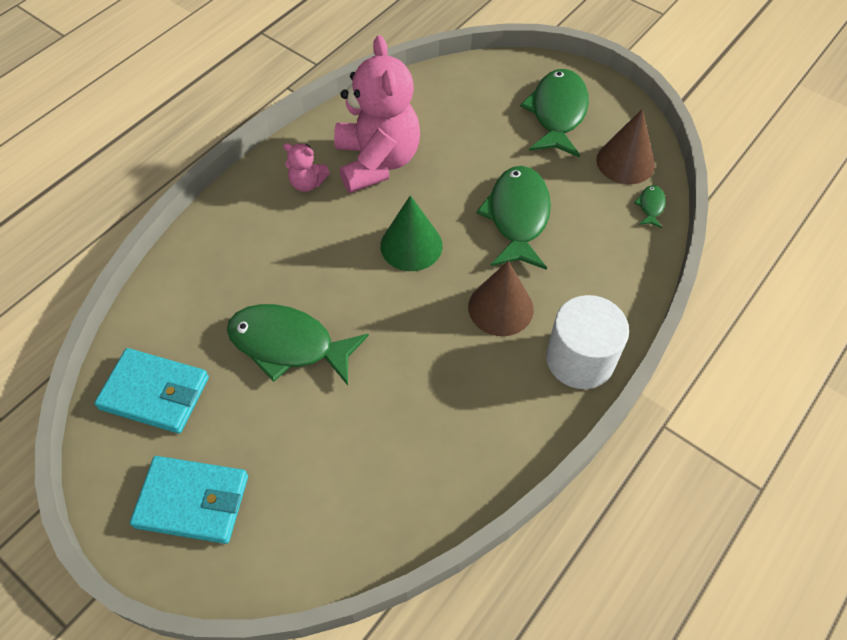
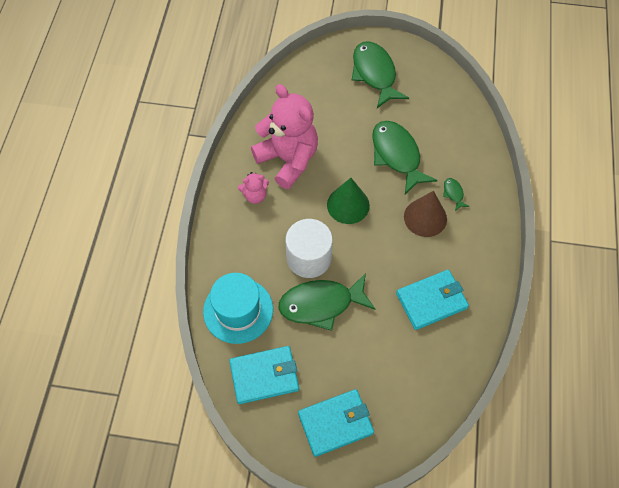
camera: 30 degrees left, 5 degrees up
white cylinder [546,295,629,389] -> white cylinder moved to [286,219,333,278]
brown cone [596,109,655,184] -> none
green fish [634,185,666,228] -> green fish moved to [443,178,470,211]
none -> turquoise hat [203,273,273,344]
none -> turquoise wallet [396,270,469,330]

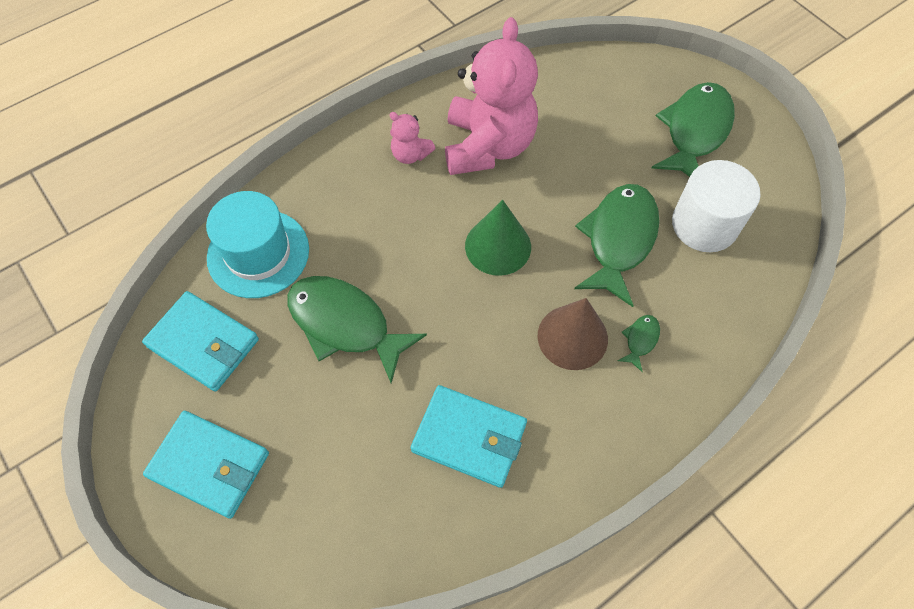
camera: 45 degrees right, 0 degrees up
white cylinder [286,219,333,278] -> white cylinder moved to [672,160,761,252]

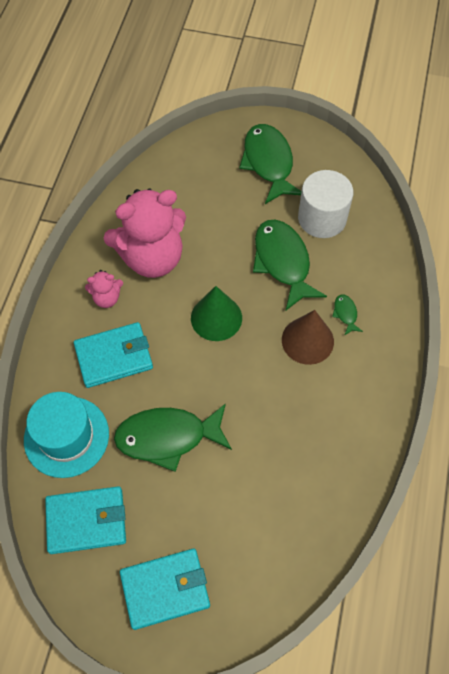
camera: 40 degrees left, 0 degrees up
turquoise wallet [411,385,527,488] -> turquoise wallet moved to [74,322,153,388]
pink teddy bear [445,17,538,175] -> pink teddy bear turned 105 degrees clockwise [104,189,186,278]

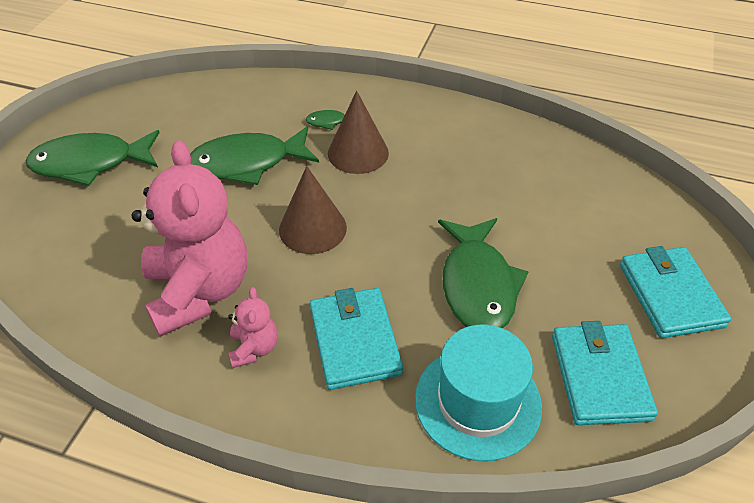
camera: 85 degrees left, 15 degrees down
green cone [191,286,242,341] -> brown cone [279,166,347,254]
white cylinder [298,170,353,238] -> none

